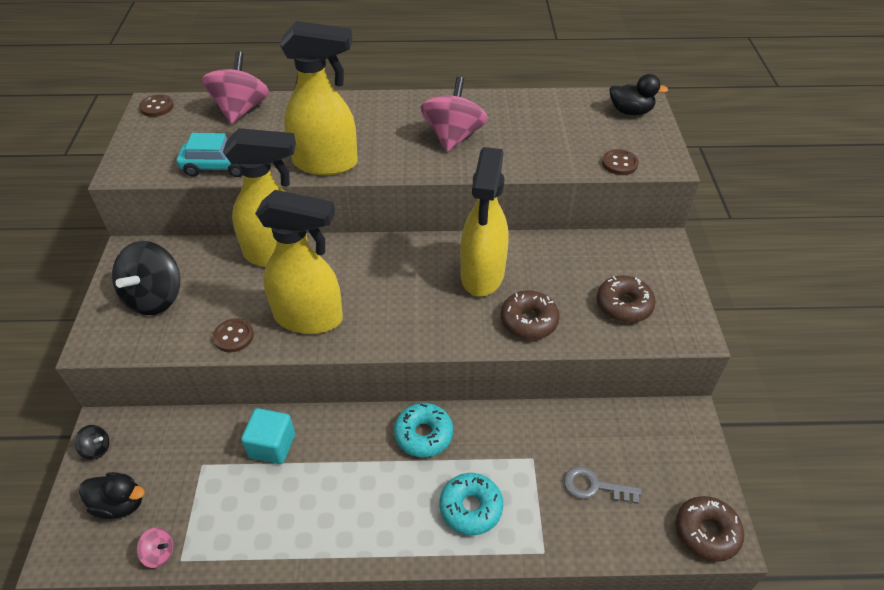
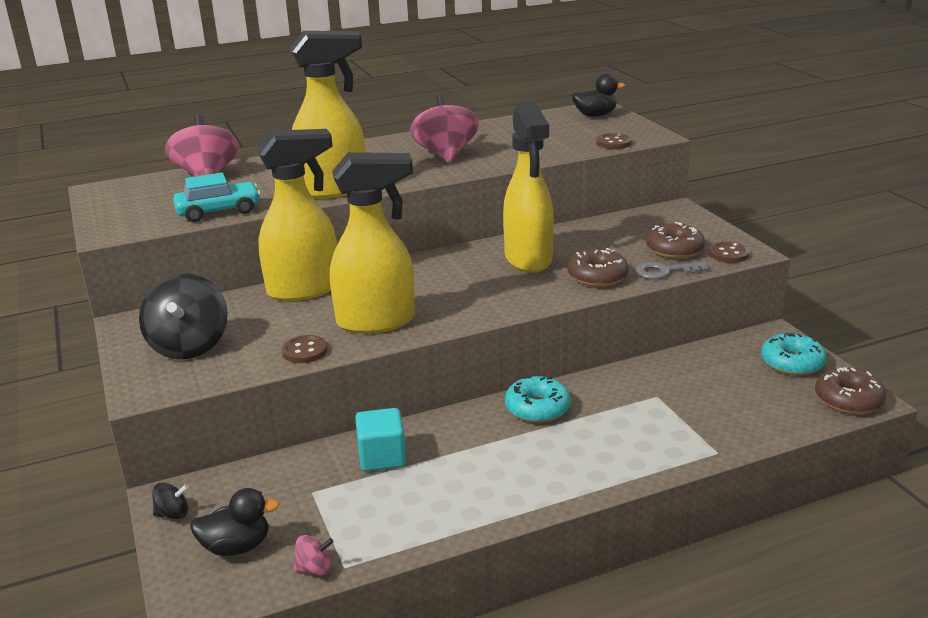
camera: 20 degrees left, 20 degrees down
brown button [139,94,174,117] -> brown button moved to [709,242,749,263]
turquoise donut [439,473,503,535] -> turquoise donut moved to [761,333,827,376]
grey key [564,466,641,504] -> grey key moved to [635,262,709,279]

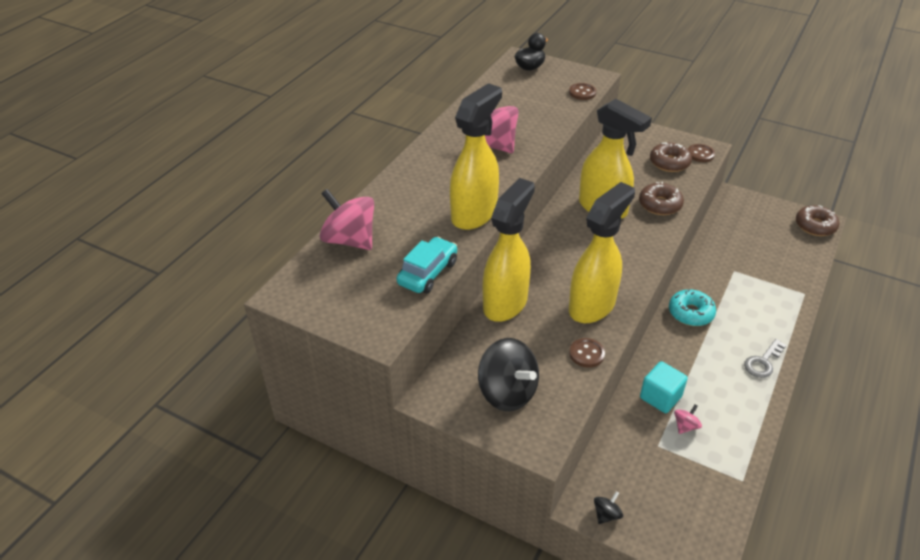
camera: 40 degrees left, 15 degrees up
black duck [190,488,279,556] -> none
pink spinning top [294,535,334,576] -> pink spinning top moved to [674,405,702,434]
grey key [635,262,709,279] -> grey key moved to [744,339,787,378]
turquoise donut [761,333,827,376] -> none

